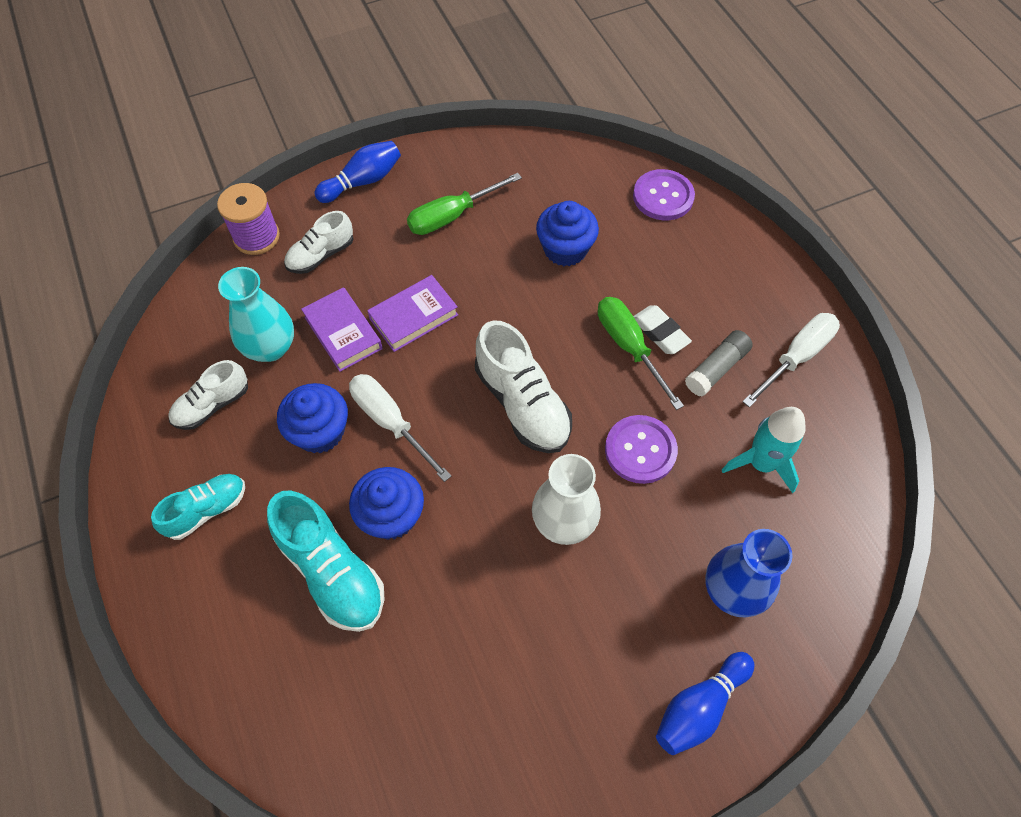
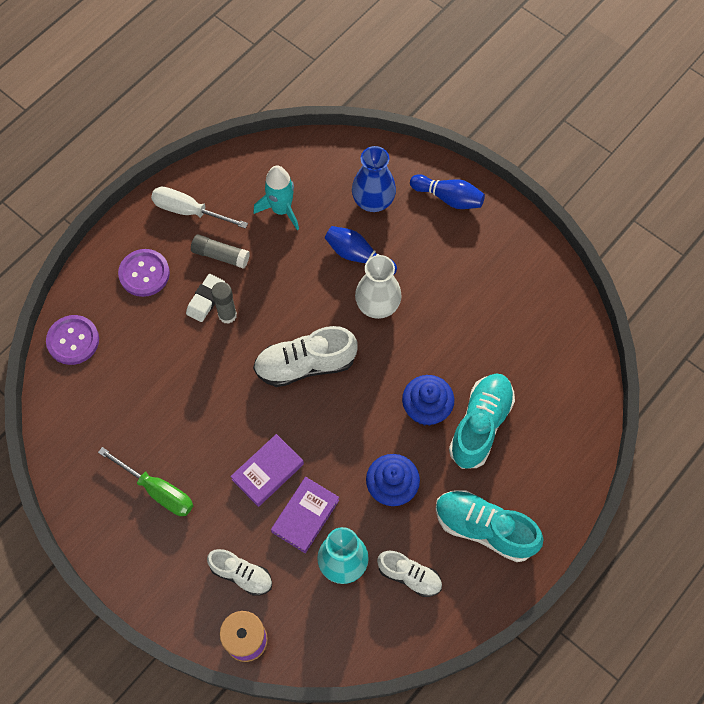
camera: 115 degrees left, 5 degrees up
turquoise shoe [151,474,245,540] -> turquoise shoe [435,490,543,562], size x1.62
blue bowling pin [314,141,401,203] -> blue bowling pin moved to [325,226,397,275]
white screwdriver [349,374,451,482] -> none
purple book [367,275,458,352] -> purple book turned 75 degrees counterclockwise [230,434,304,507]
white shoe [475,320,572,453] -> white shoe turned 135 degrees counterclockwise [253,326,358,387]
blue cupcake [536,201,599,266] -> none
green screwdriver [598,297,684,410] -> grey glue stick [211,282,237,324]
purple button [605,415,678,484] -> purple button moved to [118,249,170,297]

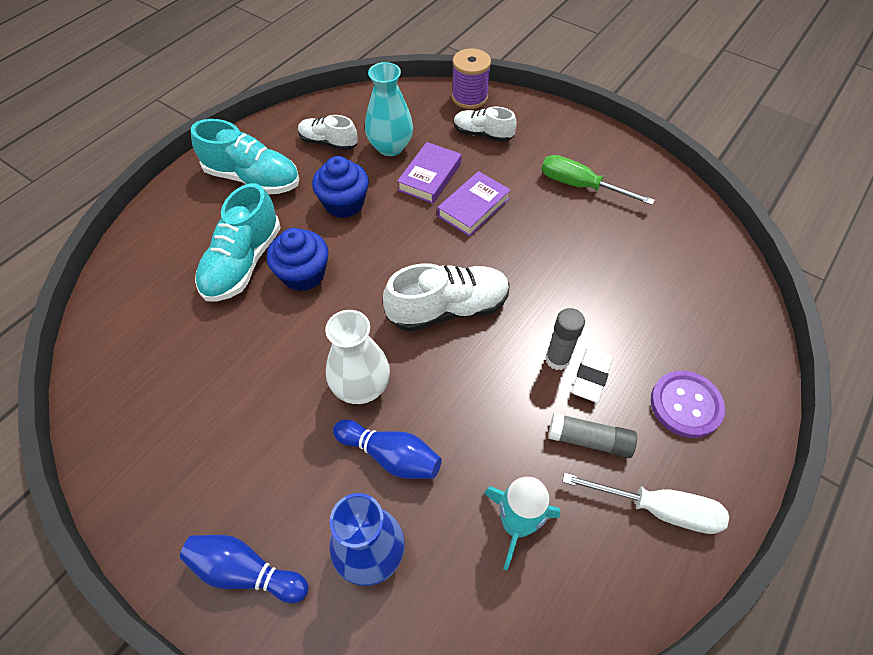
camera: 175 degrees right, 10 degrees down
purple button [46,315,99,365] -> none

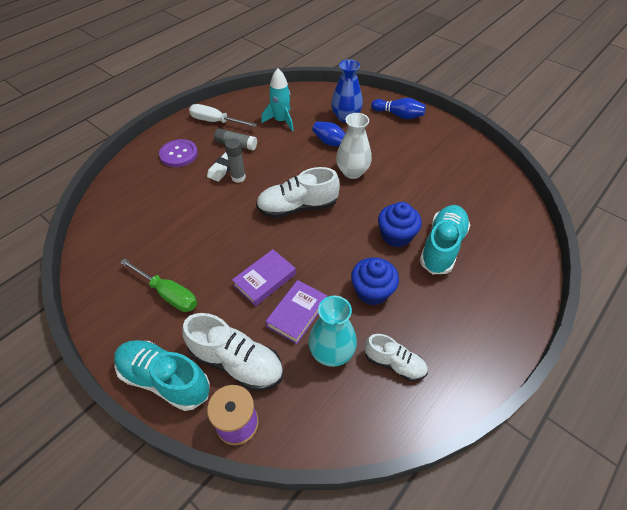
camera: 175 degrees left, 5 degrees down
turquoise shoe [191,119,299,194] -> turquoise shoe moved to [114,340,210,411]
white shoe [454,107,517,142] -> white shoe [182,313,283,391], size x1.62

